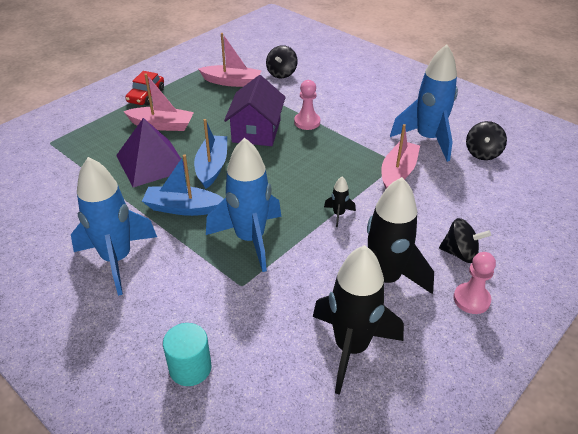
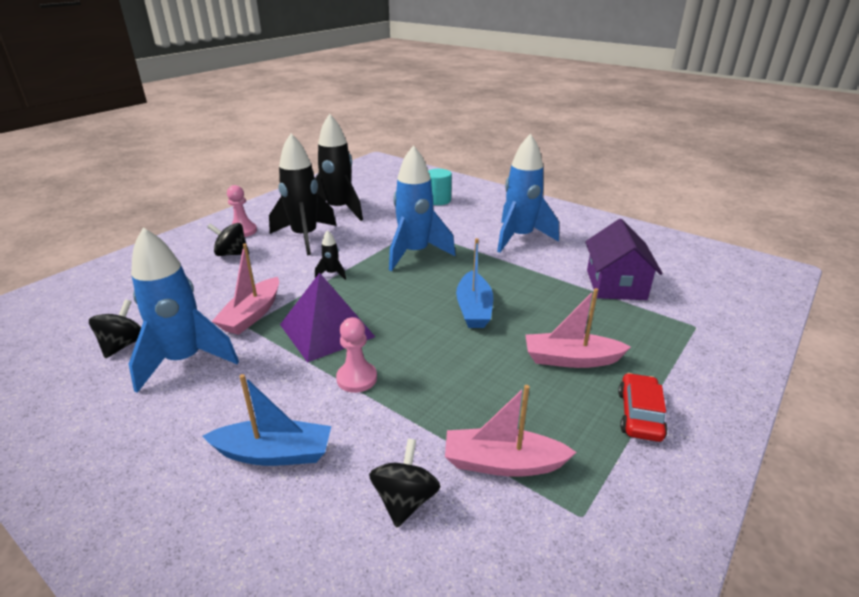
camera: 175 degrees right, 10 degrees down
purple pyramid [116,118,185,187] -> purple pyramid moved to [280,273,375,363]
blue boat [142,155,223,216] -> blue boat moved to [203,374,331,466]
purple house [224,75,286,146] -> purple house moved to [585,219,663,300]

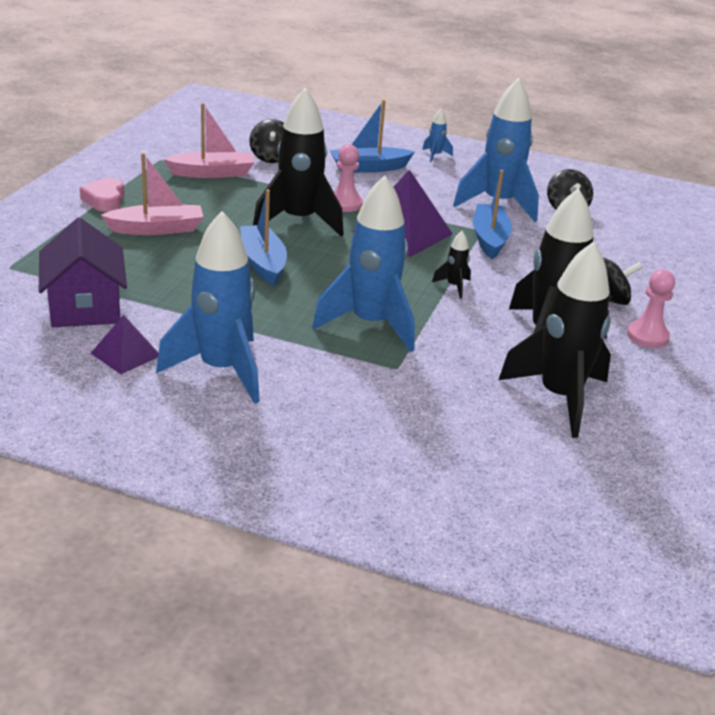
camera: 160 degrees right, 0 degrees up
pink boat [212,244,279,335] -> blue boat [473,170,512,259]
turquoise cylinder [428,169,452,205] -> none
red car [618,373,668,442] -> pink heart [80,178,124,212]
none -> purple pyramid [91,315,158,374]
none -> black rocket [253,88,344,236]
none -> blue rocket [422,109,453,162]

